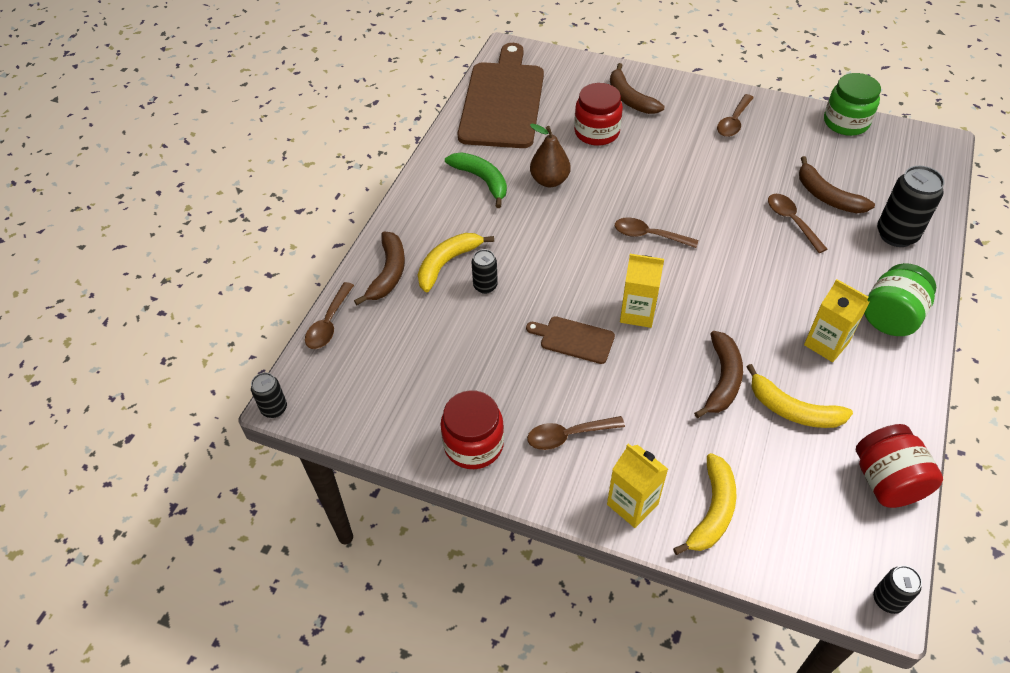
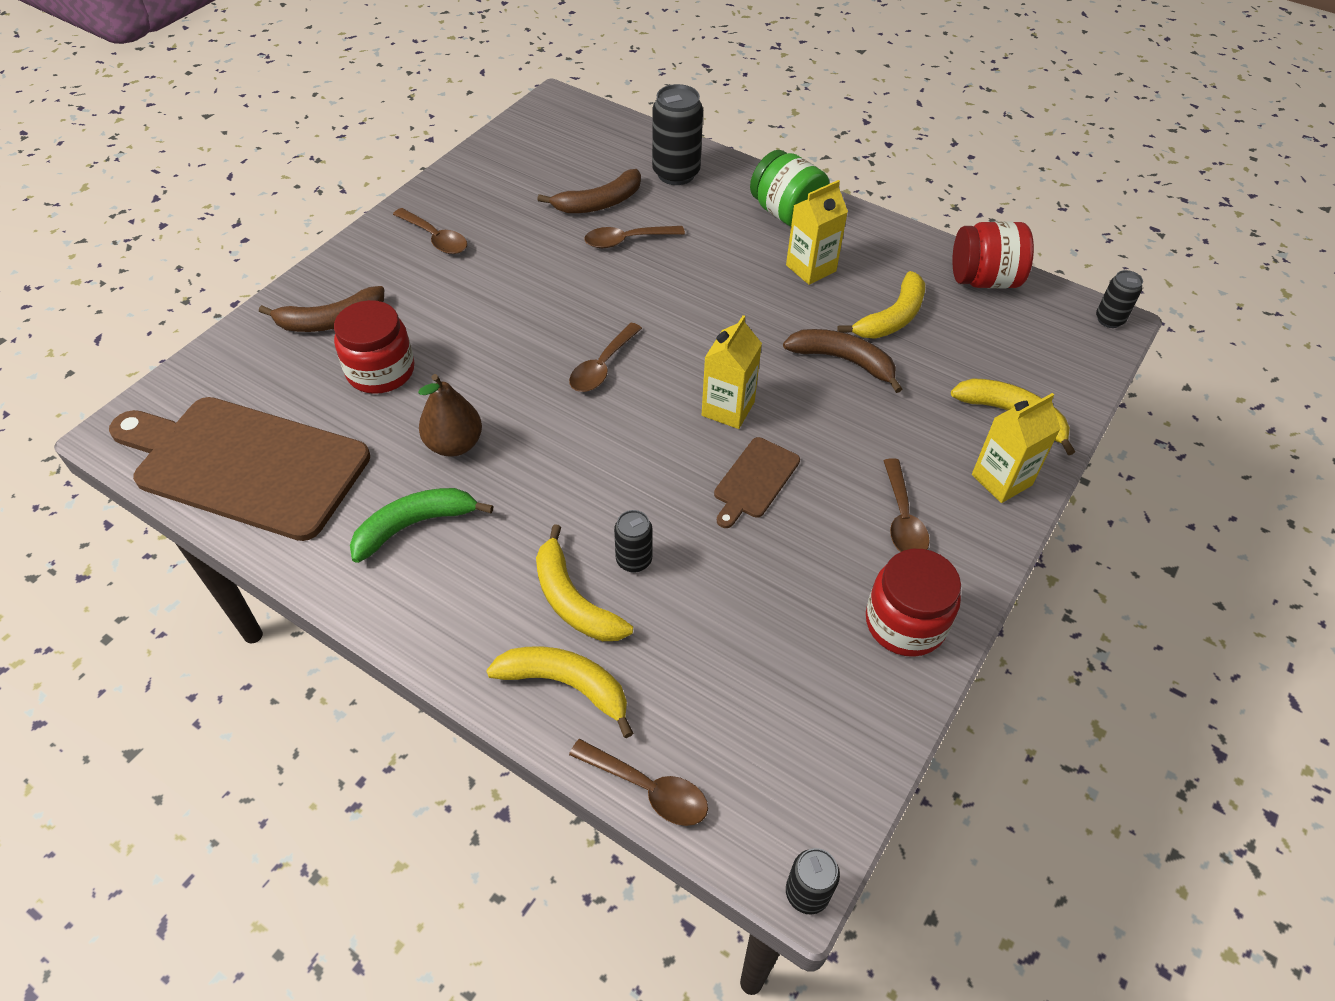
camera: 80 degrees left, 0 degrees up
brown banana [354,231,405,305] -> yellow banana [486,646,633,738]
green jar [824,73,881,136] -> none

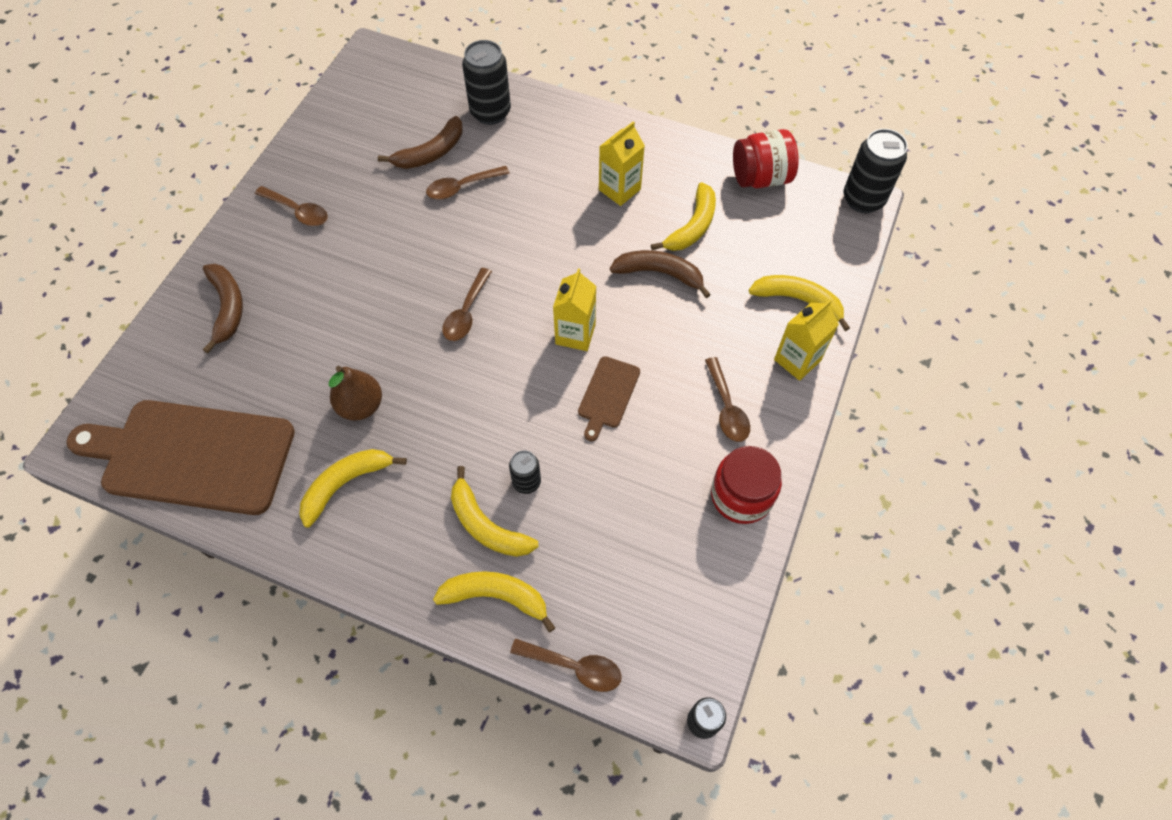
camera: 10 degrees left, 10 degrees up
brown banana [259,286,384,332] -> brown banana turned 75 degrees counterclockwise [203,264,243,353]
red jar [334,300,414,394] -> none
green banana [350,488,493,563] -> yellow banana [299,449,407,528]
green jar [750,150,830,227] -> none
black can [1096,270,1143,328] -> black can [844,129,908,213], size x1.81

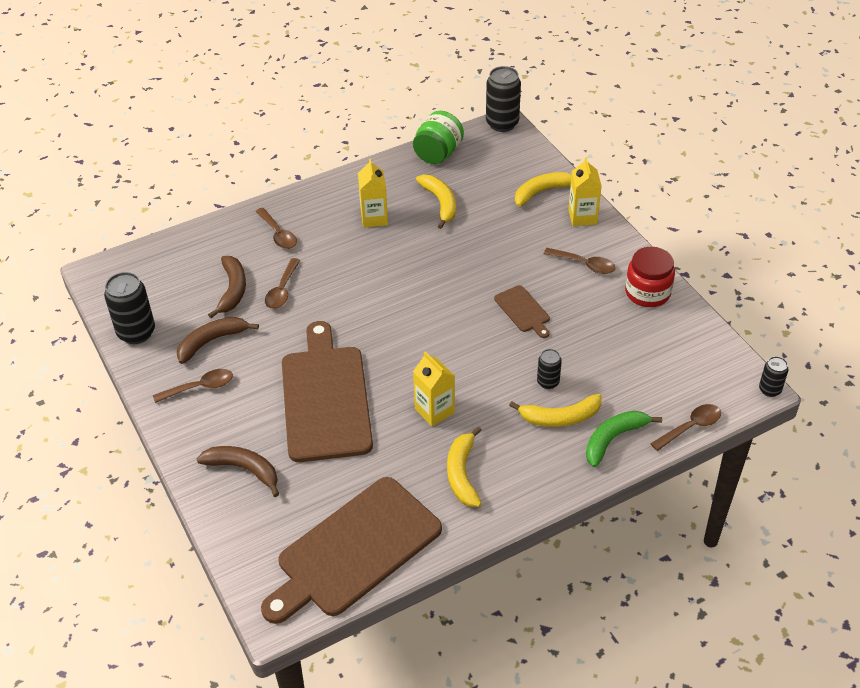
camera: 50 degrees left, 15 degrees down
brown pear [329,366,382,421] -> none
yellow banana [433,571,555,632] -> green banana [586,411,662,467]
brown spoon [442,268,492,341] -> brown spoon moved to [255,208,297,249]
black can [462,40,511,125] -> black can moved to [104,272,155,344]
yellow carton [553,268,596,351] -> yellow carton moved to [413,351,455,426]
brown banana [610,250,711,298] -> brown banana moved to [177,317,259,364]
red jar [733,129,799,189] -> green jar [413,111,464,164]
none -> brown cutting board [282,321,373,462]

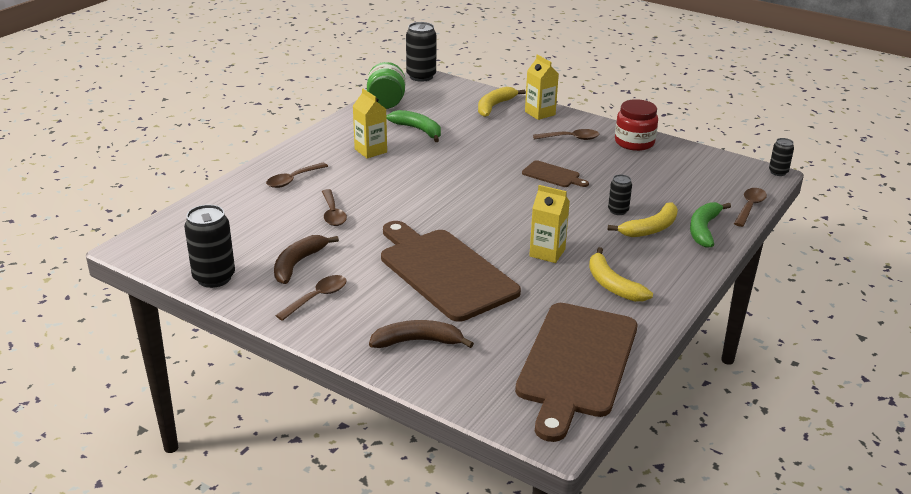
camera: 30 degrees left, 15 degrees down
brown banana [208,256,246,318] -> none
brown spoon [255,208,297,249] -> brown spoon turned 105 degrees clockwise [266,163,328,188]
yellow banana [416,175,456,229] -> green banana [386,110,441,142]

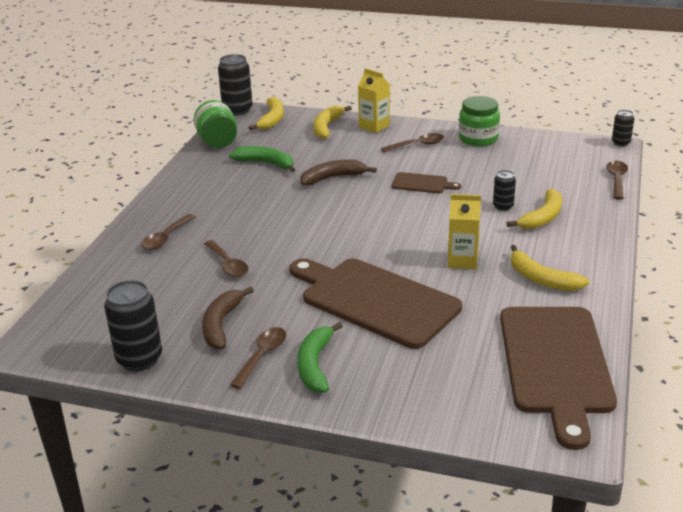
camera: 15 degrees left, 0 degrees up
yellow carton [353,89,387,158] -> none
brown banana [369,320,474,348] -> brown banana moved to [300,159,377,186]
red jar [615,99,658,151] -> green jar [459,96,500,146]
green banana [690,202,731,248] -> green banana moved to [297,322,343,393]
none -> yellow banana [249,97,284,130]

